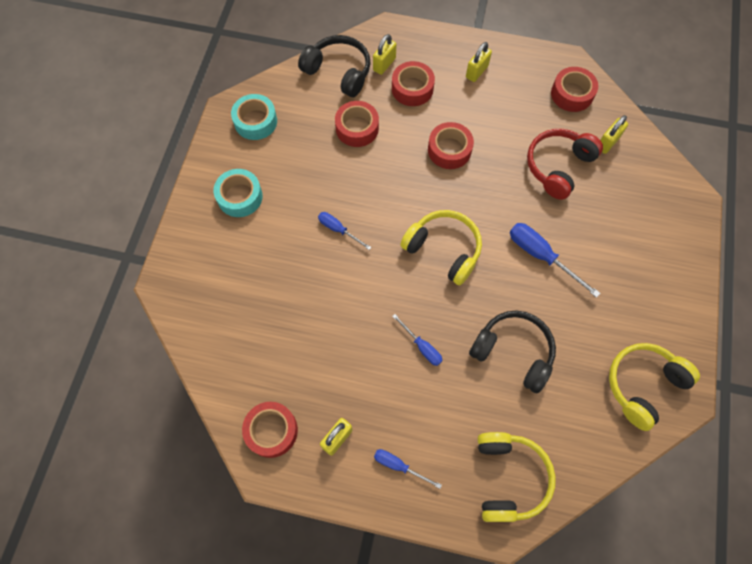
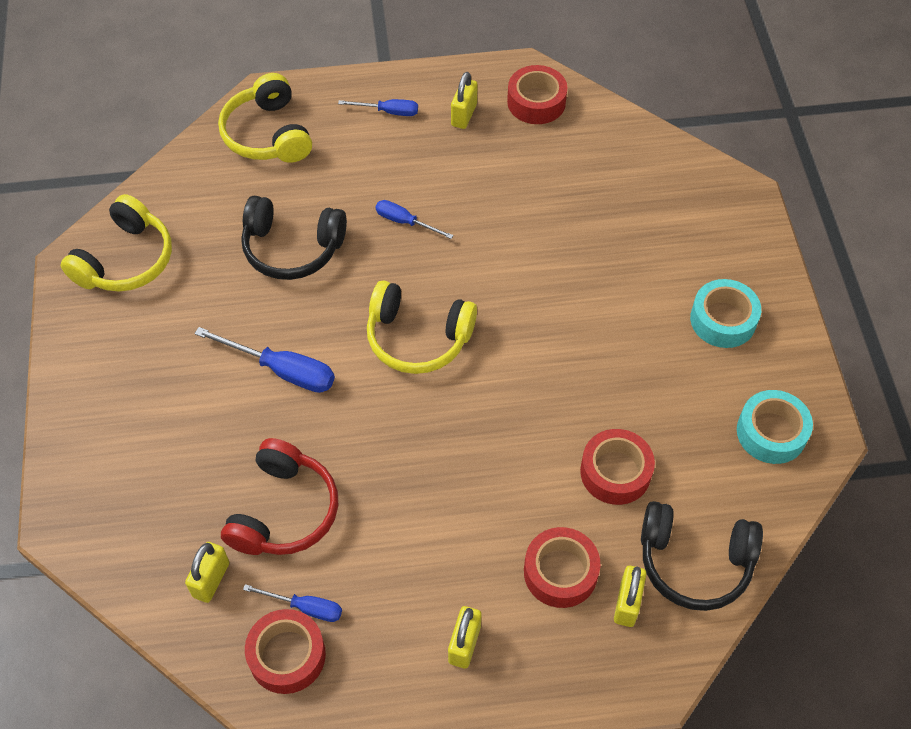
camera: 160 degrees right, 10 degrees down
blue screwdriver [318,212,372,250] -> blue screwdriver moved to [243,584,342,622]
red tape [428,122,474,169] -> none

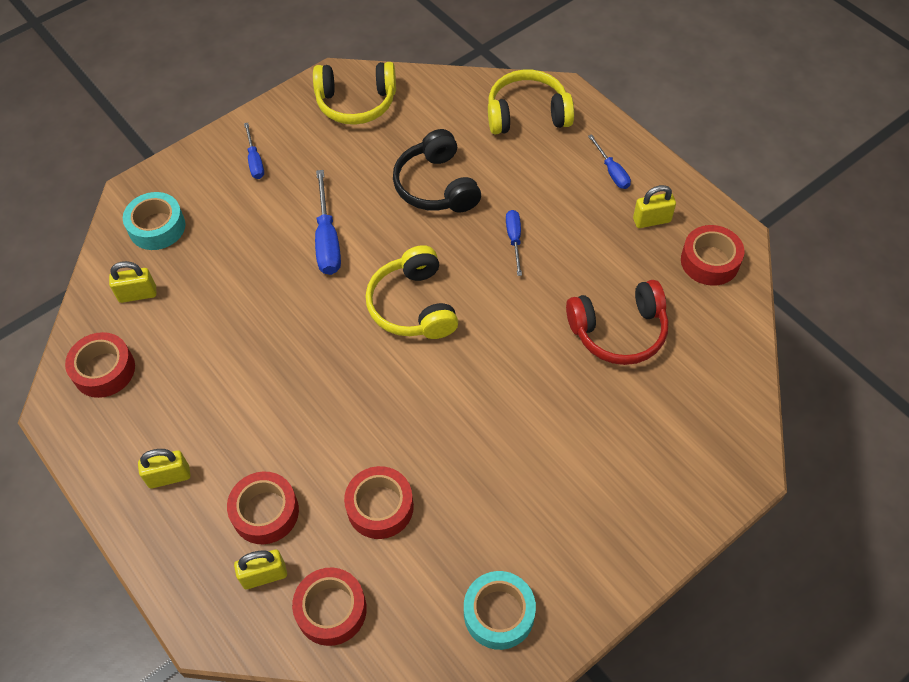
camera: 60 degrees right, 0 degrees up
yellow headphones [218,73,312,163] -> yellow headphones turned 45 degrees clockwise [488,70,574,134]
red headphones [221,438,338,555] -> red headphones moved to [566,280,668,365]
blue screwdriver [243,584,342,622] -> blue screwdriver moved to [244,123,264,179]
black headphones [641,501,763,611] -> red tape [292,568,367,646]
turquoise tape [690,279,761,348] -> turquoise tape moved to [123,192,185,250]

